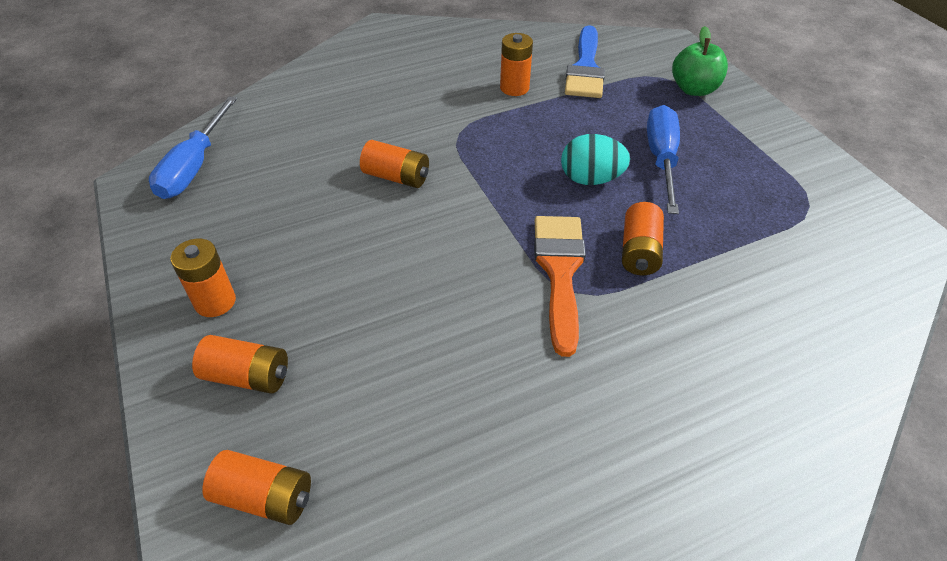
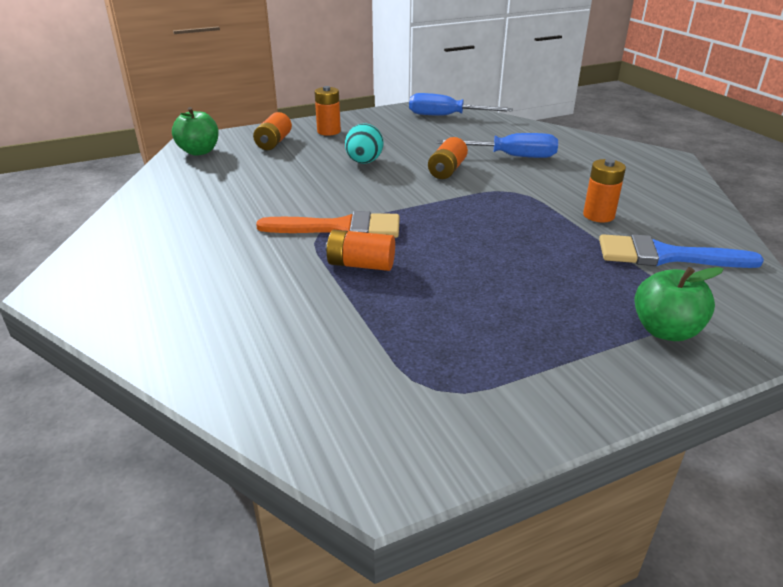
camera: 90 degrees right, 15 degrees down
orange battery [202,450,311,525] -> green apple [172,107,219,156]
turquoise egg [561,134,630,185] -> turquoise egg moved to [345,123,383,164]
blue screwdriver [647,105,680,214] -> blue screwdriver moved to [437,133,558,158]

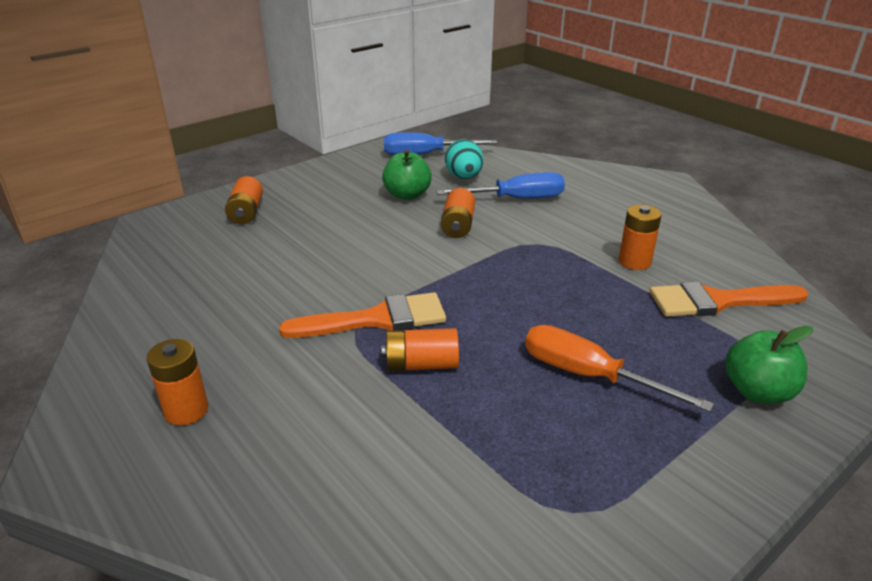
camera: 15 degrees left, 0 degrees up
green apple [172,107,219,156] -> green apple moved to [382,149,432,200]
orange battery [315,86,341,136] -> orange battery moved to [147,339,208,425]
turquoise egg [345,123,383,164] -> turquoise egg moved to [445,139,483,179]
blue brush [599,234,764,268] -> orange brush [650,281,808,317]
none -> orange screwdriver [525,325,714,412]

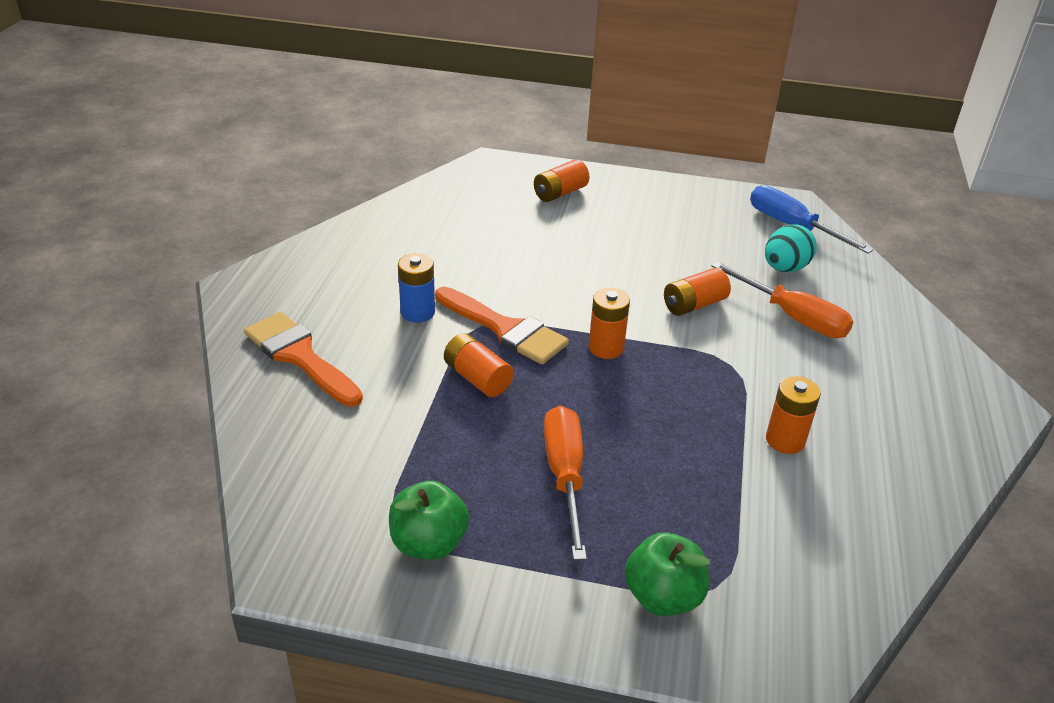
camera: 50 degrees right, 5 degrees up
orange battery [147,339,208,425] -> orange battery moved to [589,288,630,359]
green apple [382,149,432,200] -> green apple moved to [389,481,469,560]
blue screwdriver [436,172,565,199] -> orange screwdriver [711,262,854,338]
orange brush [650,281,808,317] -> orange brush moved to [244,312,363,407]
none -> blue battery [398,253,435,323]

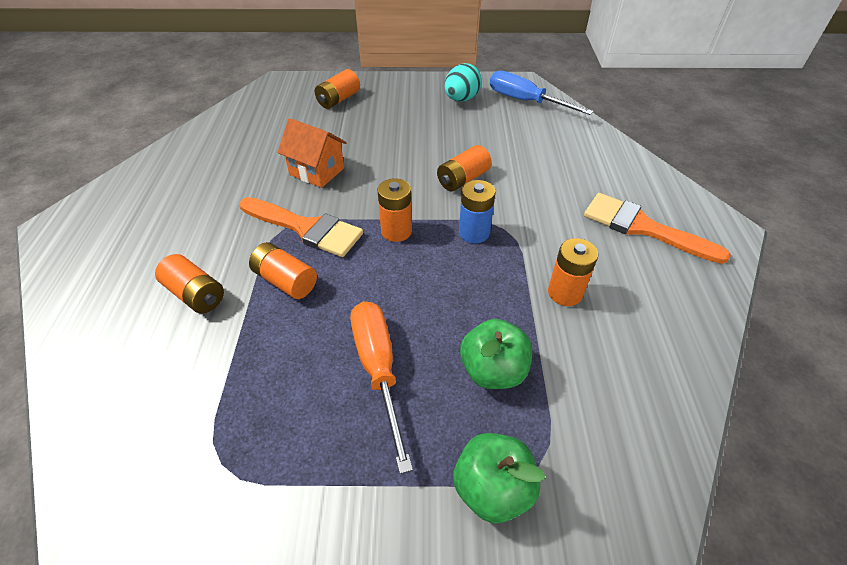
camera: 10 degrees left, 10 degrees up
orange brush [244,312,363,407] -> orange brush moved to [584,193,731,264]
green apple [389,481,469,560] -> green apple moved to [460,319,532,389]
blue battery [398,253,435,323] -> blue battery moved to [459,180,495,243]
orange screwdriver [711,262,854,338] -> none
turquoise egg [765,224,817,272] -> turquoise egg moved to [444,63,482,102]
none -> orange battery [155,254,224,313]
none -> orange house [277,118,347,188]

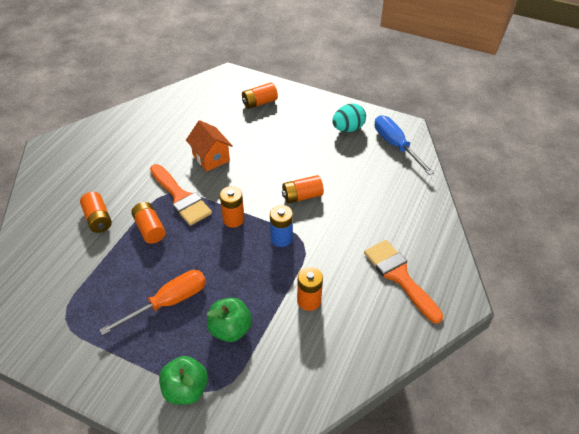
camera: 25 degrees right, 0 degrees up
orange screwdriver [351,301,413,474] -> orange screwdriver turned 45 degrees clockwise [99,270,206,336]

